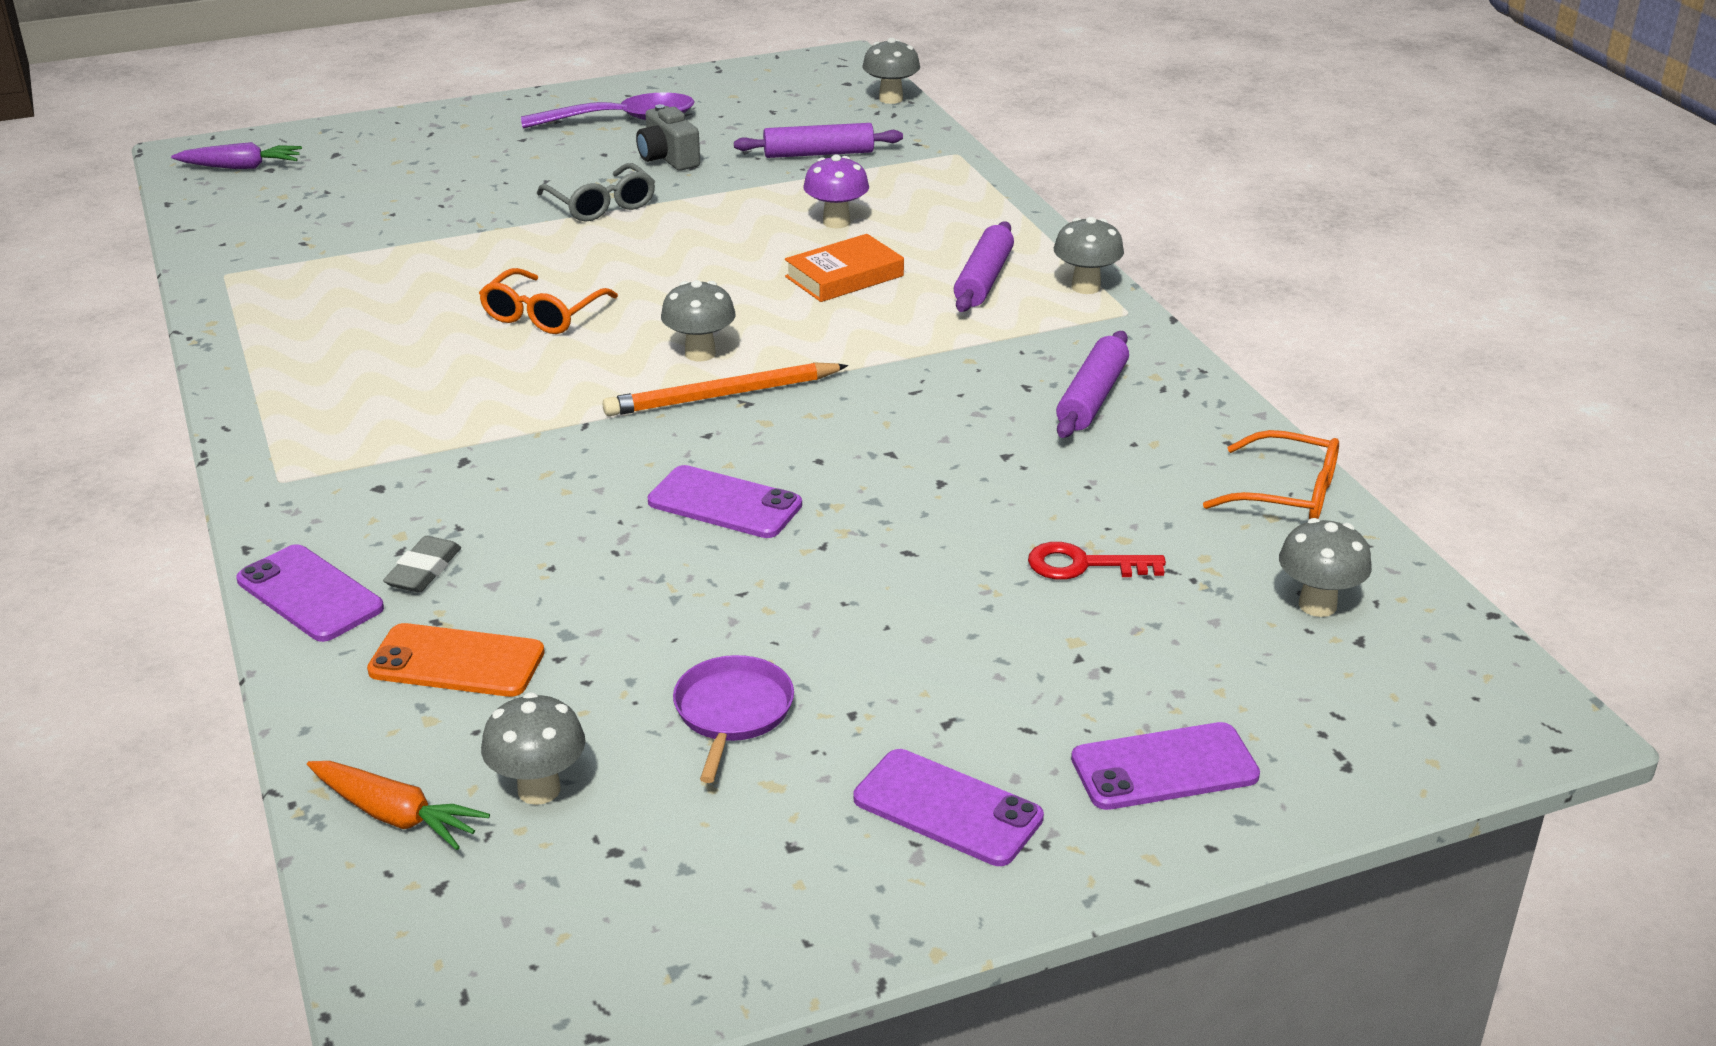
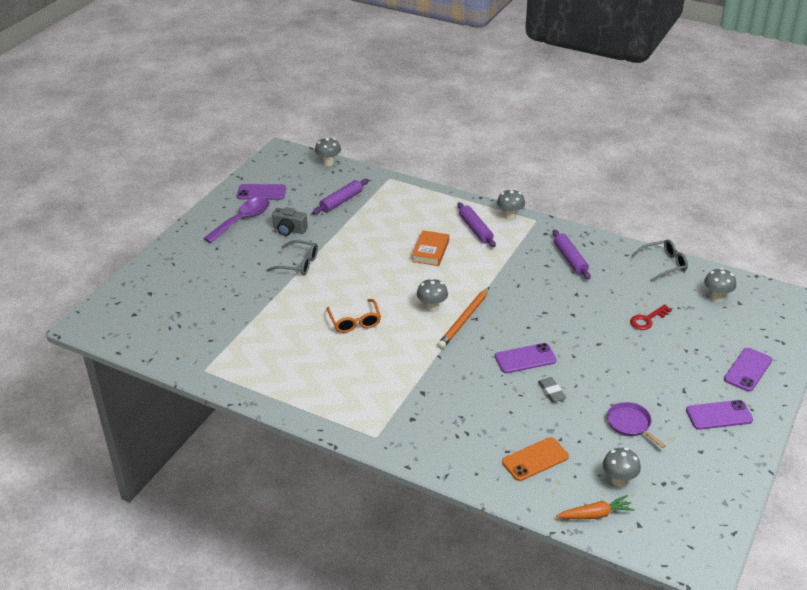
camera: 40 degrees left, 5 degrees up
purple carrot [171,142,302,169] -> none
purple phone [236,544,384,642] -> purple phone moved to [237,184,286,200]
grey eraser [383,536,461,593] -> grey eraser moved to [538,377,566,402]
purple mushroom [803,155,869,228] -> none
orange glasses [1203,430,1339,519] -> grey glasses [631,239,688,282]

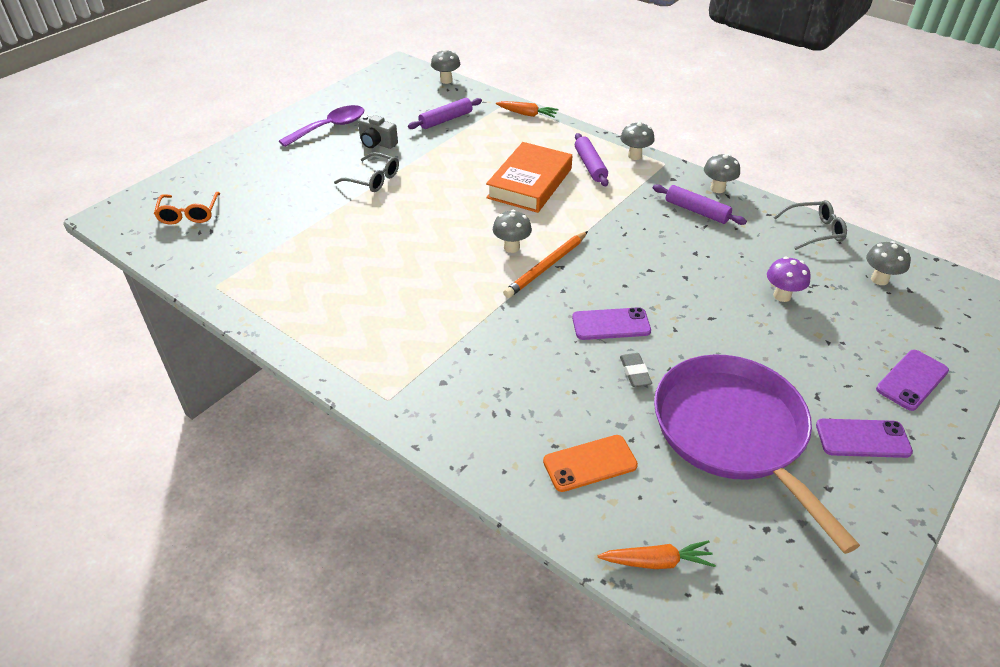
camera: 10 degrees right, 5 degrees up
purple phone [237,184,286,200] -> none
orange glasses [327,299,381,333] -> orange glasses moved to [154,192,220,225]
orange book [412,230,449,266] -> orange book [486,142,572,213], size x1.66
purple rolling pin [553,230,591,279] -> purple rolling pin turned 45 degrees counterclockwise [653,184,747,225]
grey mushroom [603,448,641,487] -> grey mushroom moved to [704,154,740,193]
purple pan [607,402,666,448] -> purple pan [654,355,860,554], size x2.50
red key [630,304,672,330] -> purple mushroom [767,257,811,302]
none -> orange carrot [496,101,559,118]

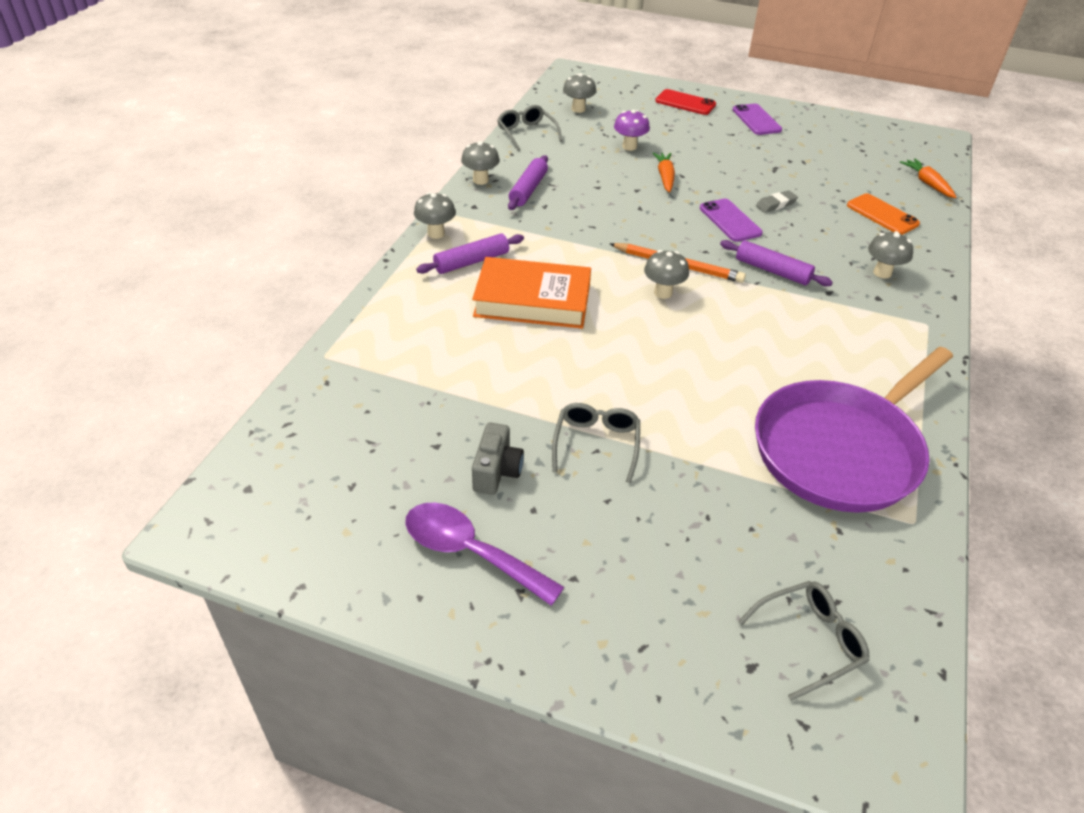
camera: 110 degrees left, 0 degrees up
orange glasses [154,192,220,225] -> grey glasses [738,581,870,701]
purple rolling pin [408,98,482,129] -> purple rolling pin moved to [720,240,833,286]
grey mushroom [431,49,460,84] -> grey mushroom moved to [868,231,913,279]
orange carrot [496,101,559,118] -> orange carrot moved to [653,152,675,192]
purple pan [654,355,860,554] -> purple pan moved to [755,347,953,513]
purple phone [876,350,949,411] -> red phone [655,89,716,115]

